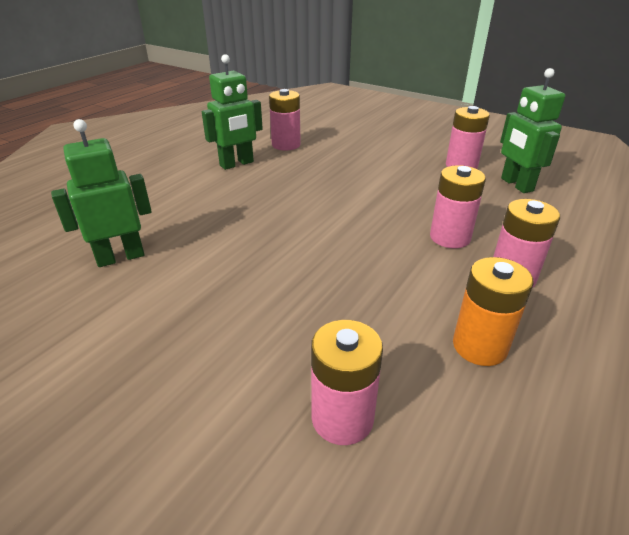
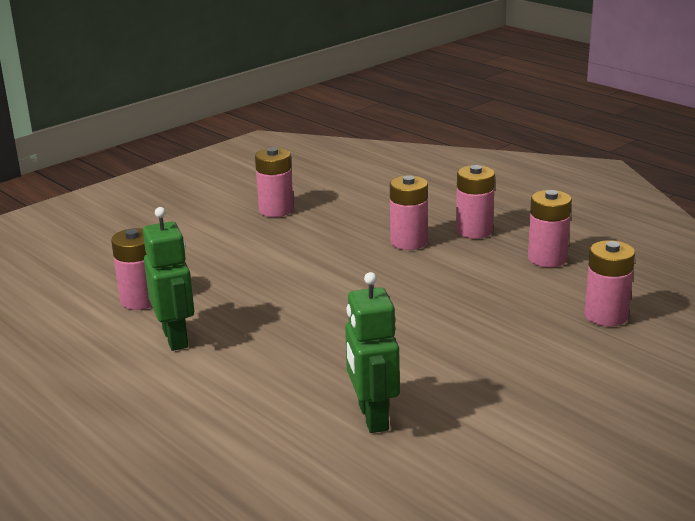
camera: 75 degrees left, 10 degrees down
orange battery [453,257,533,366] -> pink battery [528,190,572,267]
green robot [500,68,565,193] -> none

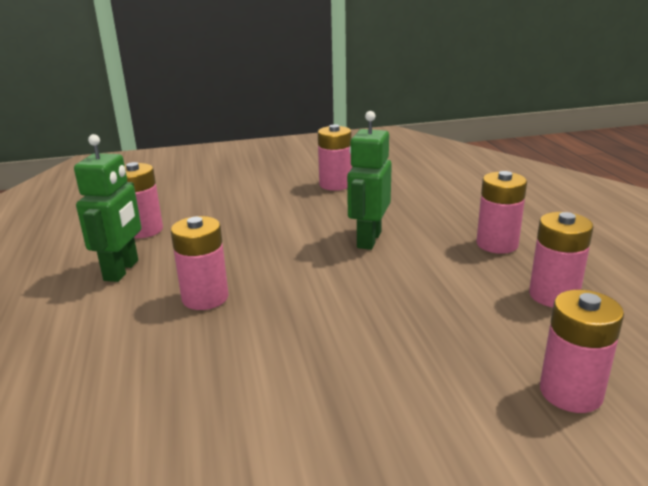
camera: 30 degrees right, 0 degrees up
green robot [345,272,400,433] -> green robot moved to [347,111,392,250]
pink battery [390,175,428,250] -> pink battery moved to [171,216,229,310]

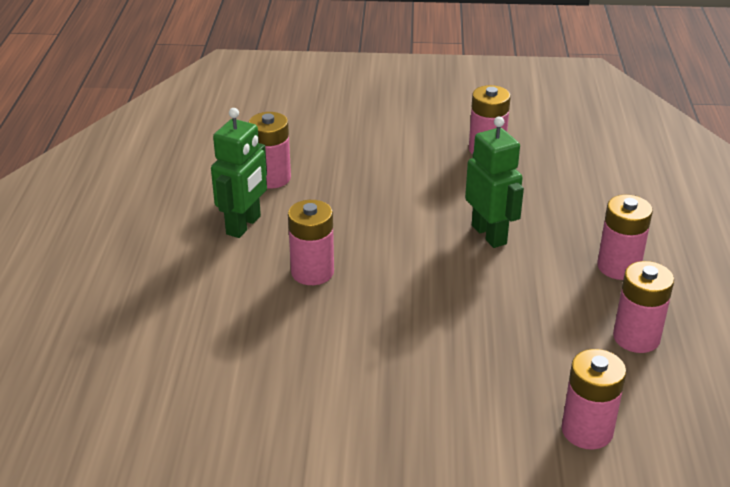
camera: 15 degrees right, 10 degrees up
green robot [347,111,392,250] -> green robot turned 120 degrees clockwise [465,117,524,248]

